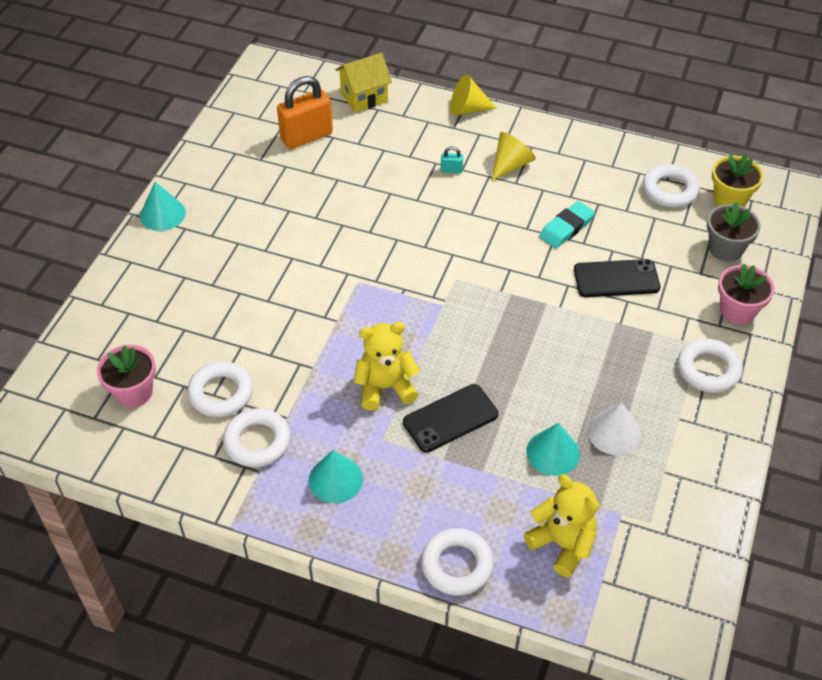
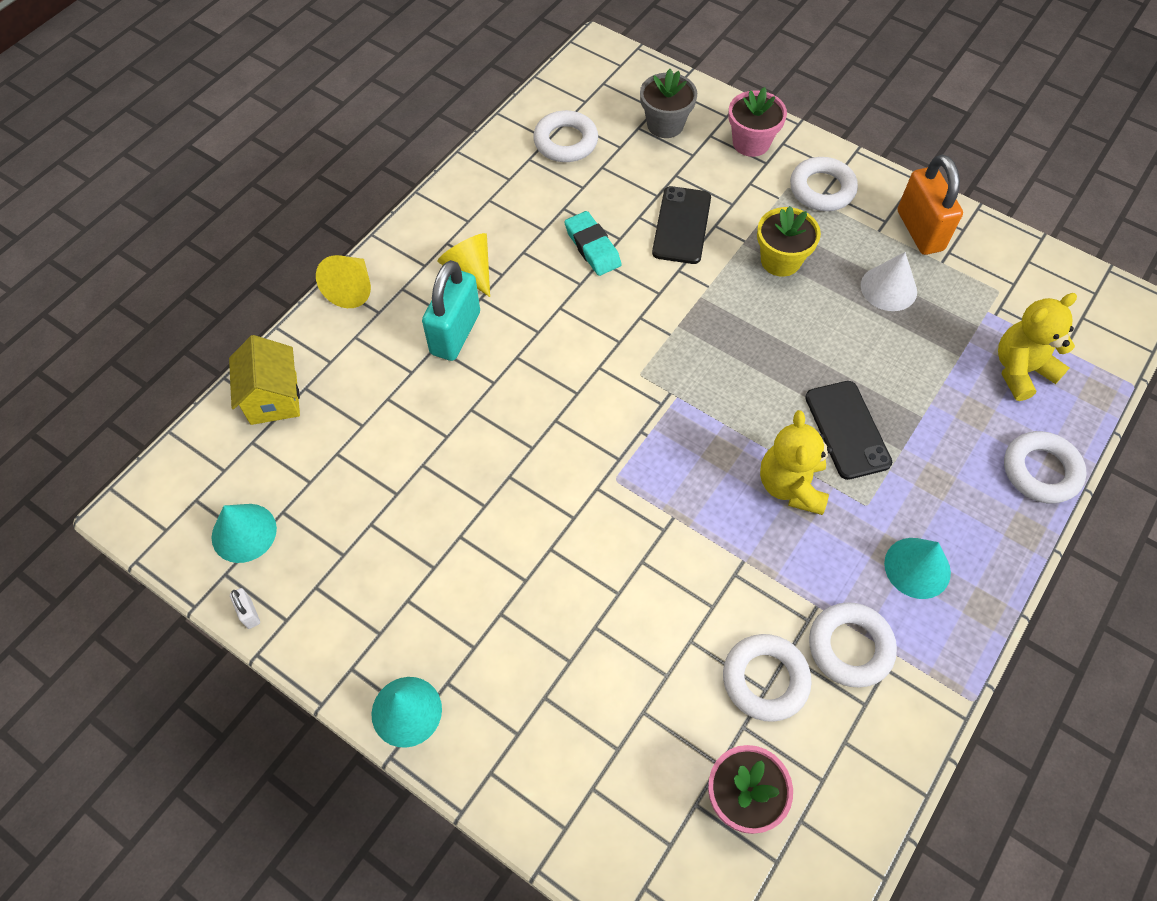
camera: 75 degrees left, 10 degrees up
orange padlock [277,76,333,149] -> orange padlock moved to [897,155,963,255]
turquoise padlock [441,146,463,173] -> turquoise padlock [422,260,480,361], size x2.42
turquoise cone [526,423,580,476] -> turquoise cone moved to [212,504,277,563]
yellow flower pot [712,154,764,207] -> yellow flower pot moved to [757,206,821,277]
none -> white padlock [230,588,260,629]

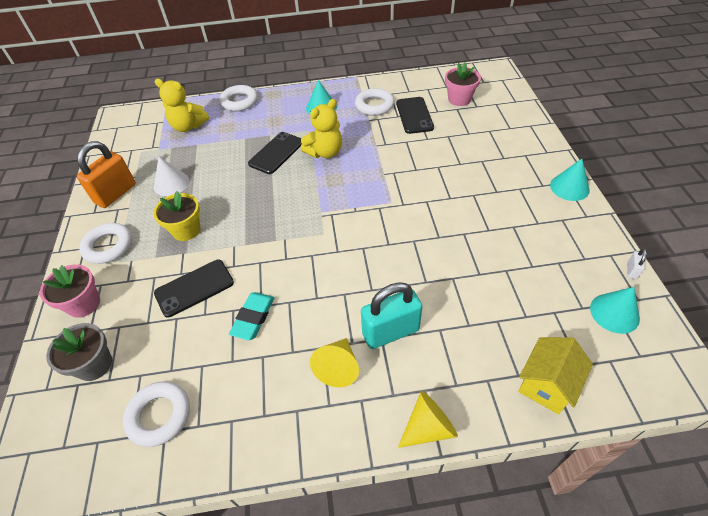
camera: 130 degrees left, 10 degrees down
white ring [723,634,812,722] -> black phone [396,97,434,134]

